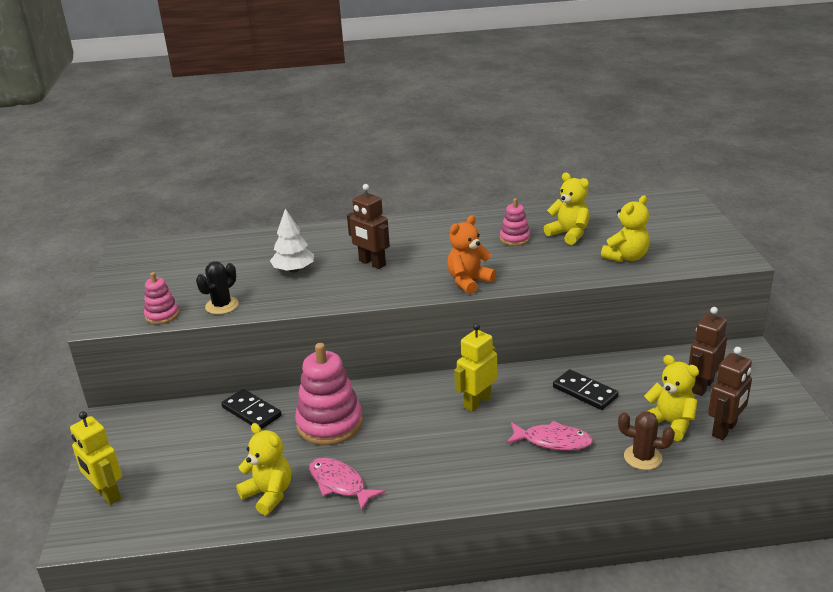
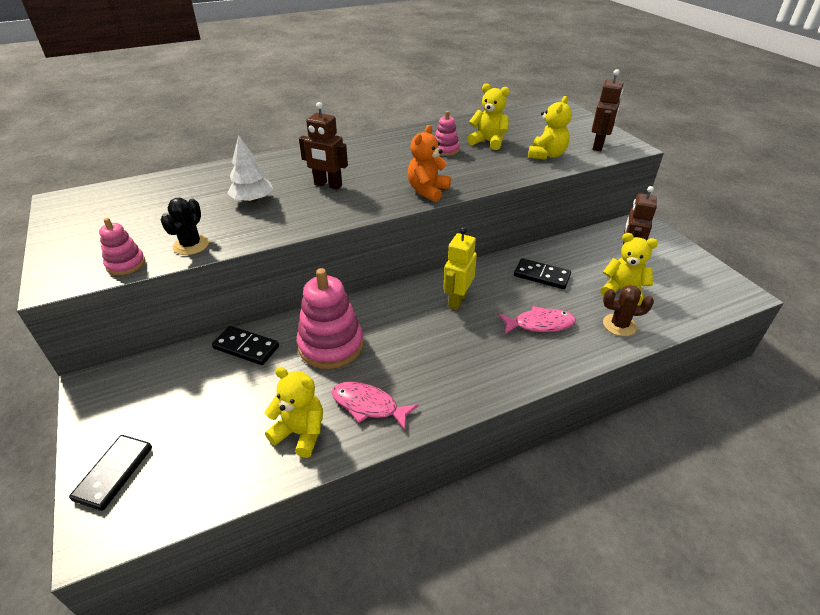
camera: 20 degrees left, 10 degrees up
yellow robot [70,411,122,505] -> black domino [69,435,152,511]
brown robot [708,347,752,440] -> brown robot moved to [592,69,624,151]

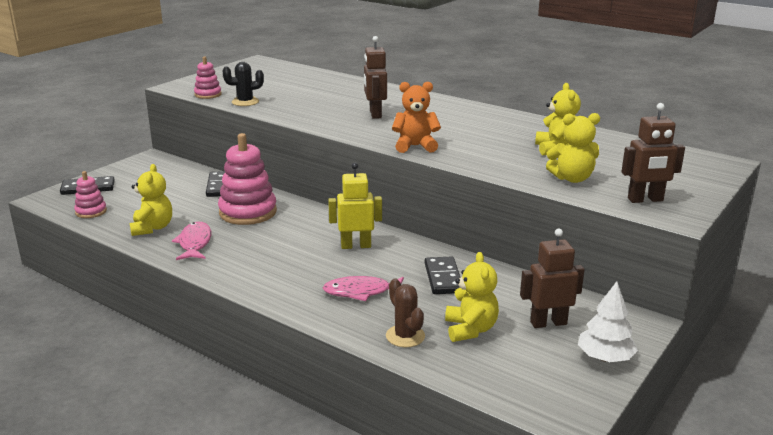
camera: 60 degrees right, 15 degrees down
white tree [227,135,273,203] -> white tree moved to [578,281,638,362]
pink stacking toy [435,111,460,156] -> pink stacking toy moved to [74,171,107,218]
pink fish [498,306,576,334] -> pink fish turned 120 degrees clockwise [323,276,404,301]

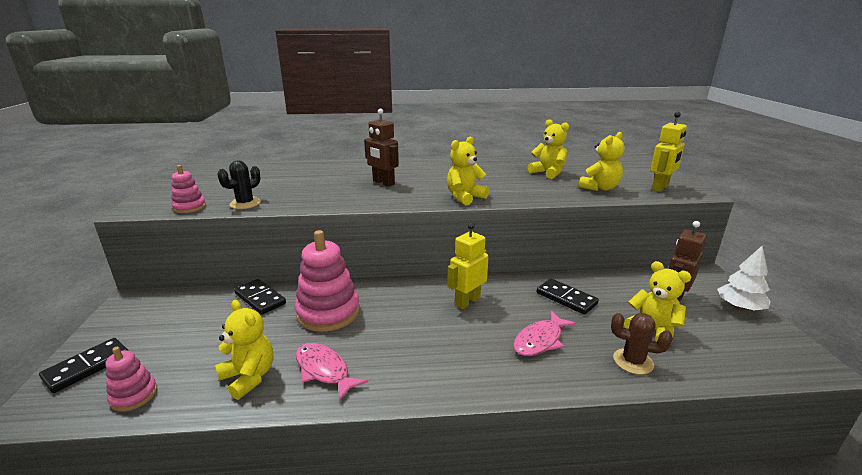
camera: 40 degrees left, 0 degrees up
orange teddy bear [392,82,441,153] -> yellow teddy bear [447,136,489,205]
brown robot [621,103,685,203] -> yellow robot [650,112,687,192]

